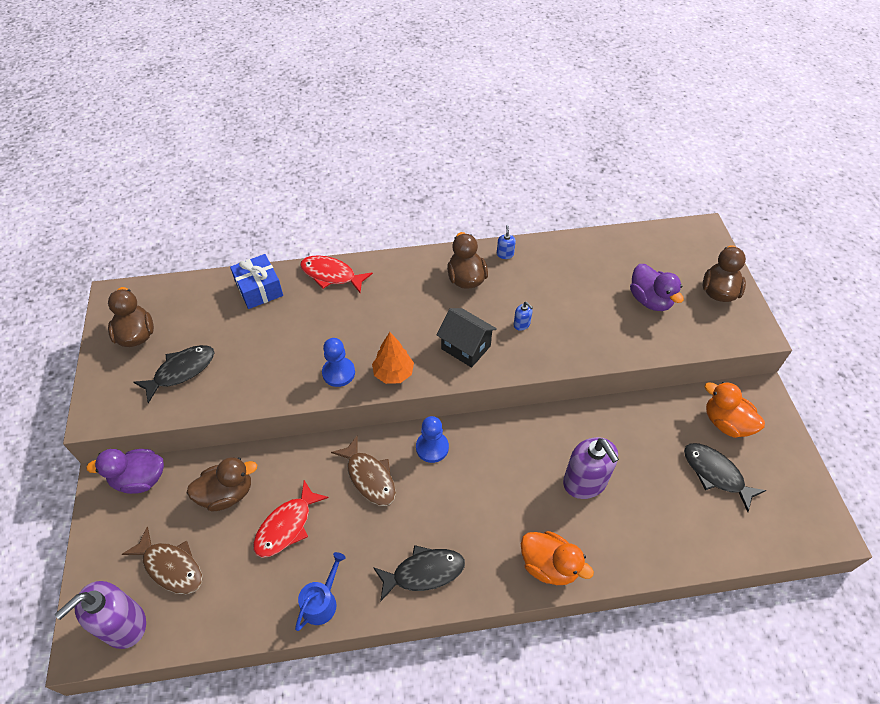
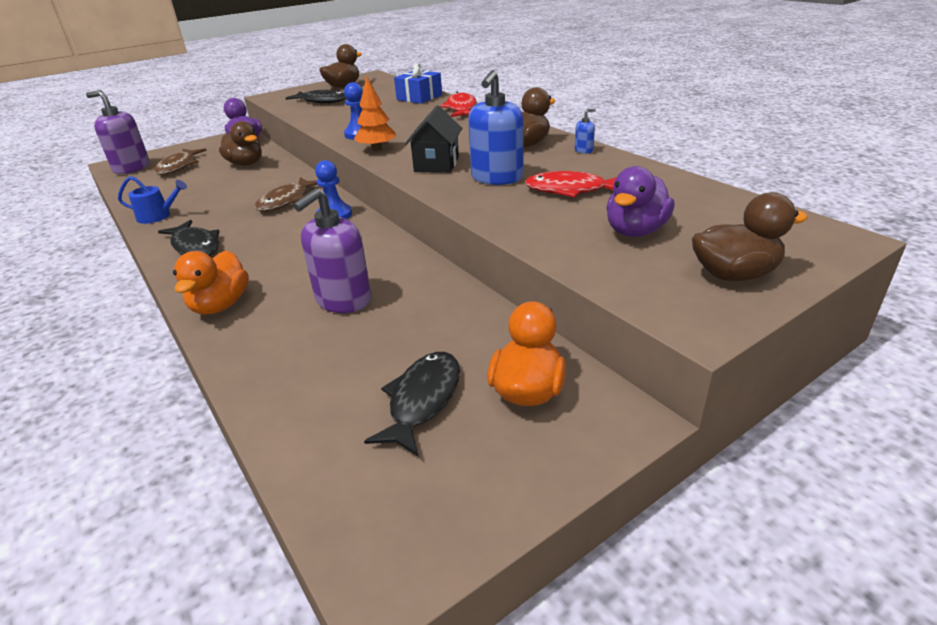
camera: 65 degrees right, 20 degrees down
red fish [253,480,329,558] -> red fish moved to [525,171,617,198]
blue soap dispenser [513,302,533,331] -> blue soap dispenser [468,70,523,185], size x2.31

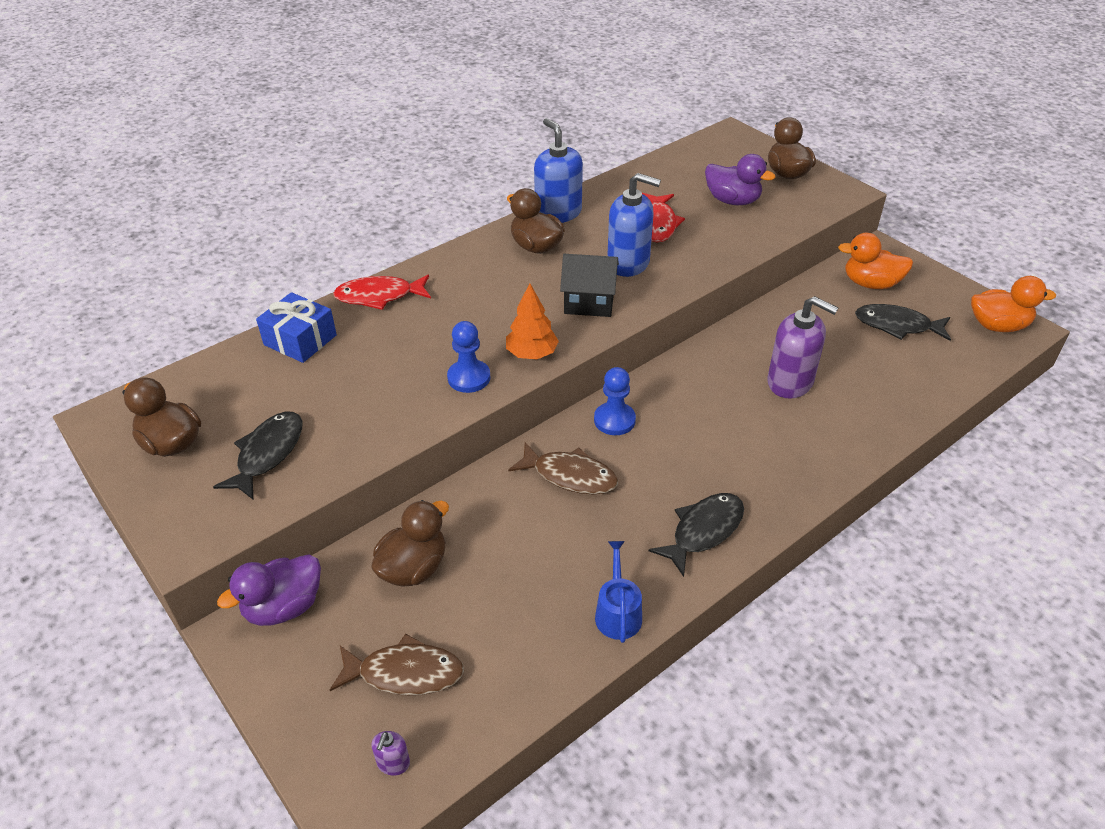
camera: 95 degrees left, 10 degrees up
purple soap dispenser [86,90,150,174] -> purple soap dispenser [372,731,410,776], size x0.43
orange duck [173,250,249,315] -> orange duck moved to [971,276,1056,332]
blue soap dispenser [575,109,596,154] -> blue soap dispenser [534,118,583,223], size x2.31

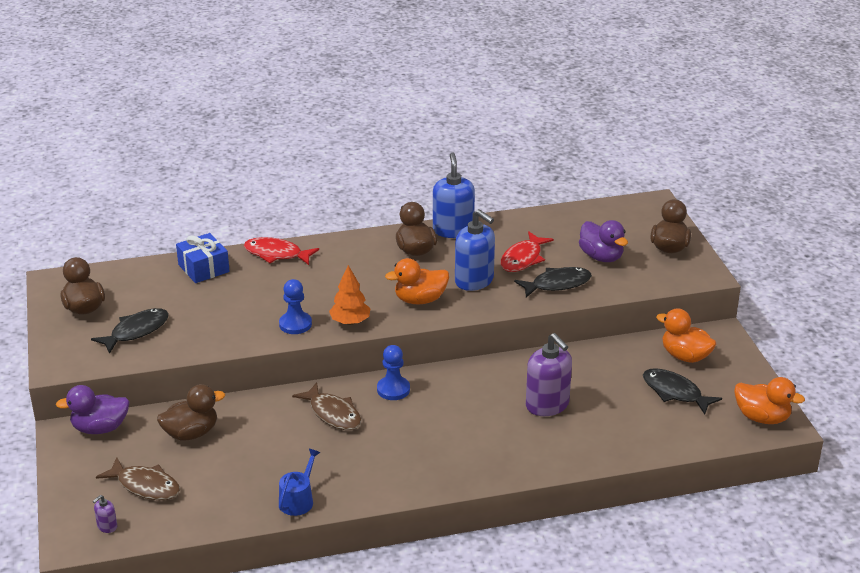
camera: 25 degrees right, 10 degrees down
black house [560,254,619,317] -> orange duck [385,258,449,304]
black fish [649,493,744,577] -> black fish moved to [514,267,592,297]

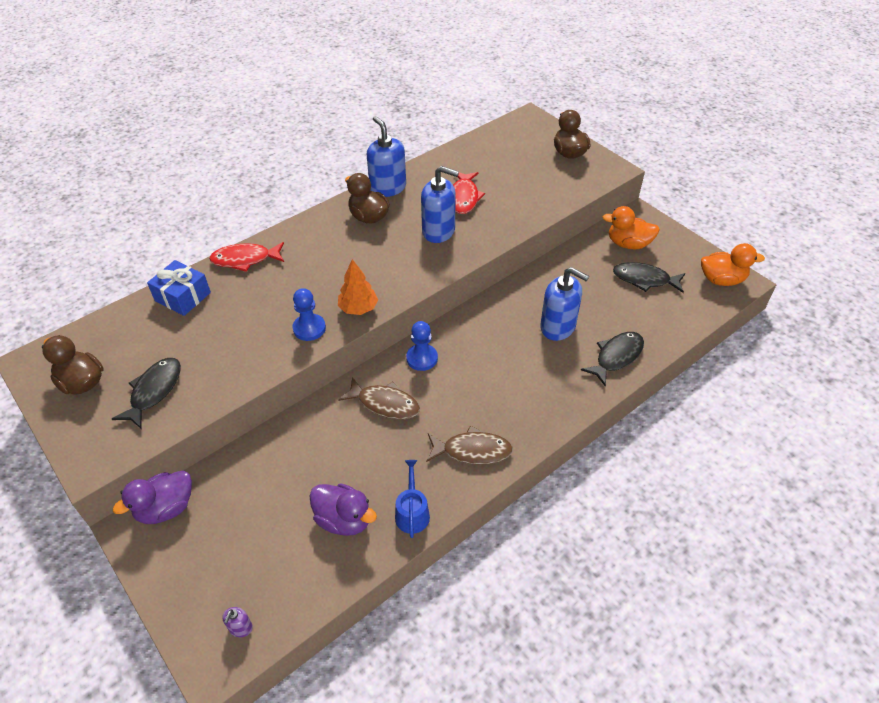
camera: 25 degrees left, 15 degrees up
brown fish [96,458,180,500] -> brown fish moved to [426,426,513,464]
brown duck [157,384,225,441] -> none
orange duck [385,258,449,304] -> none
black fish [514,267,592,297] -> black fish moved to [581,332,644,387]
purple soap dispenser [526,333,572,416] -> blue soap dispenser [540,267,589,341]
purple duck [579,220,628,262] -> purple duck moved to [309,483,377,536]

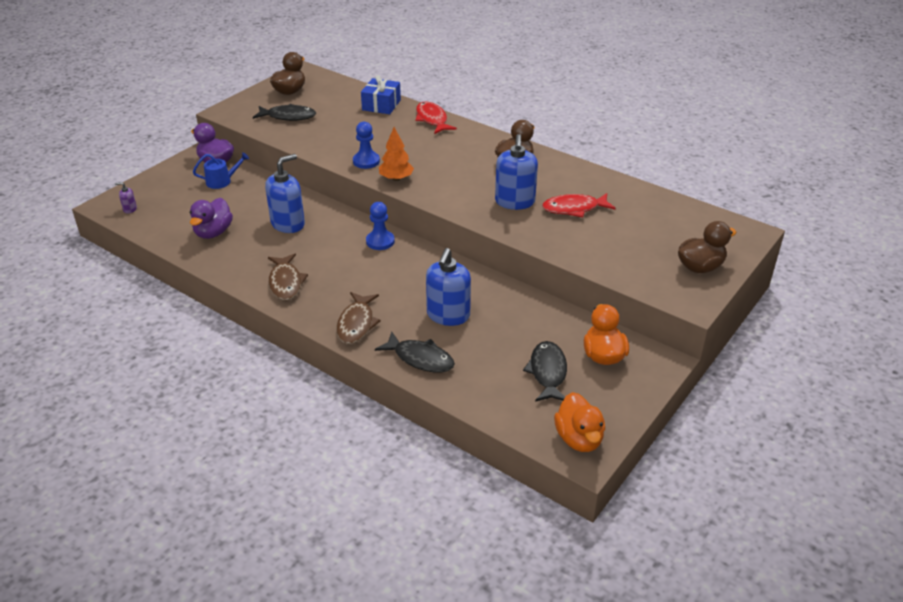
camera: 75 degrees right, 10 degrees down
brown fish [338,377,420,419] -> brown fish moved to [336,292,381,344]
blue soap dispenser [367,116,406,197] -> blue soap dispenser moved to [265,154,305,233]
blue watering can [395,460,430,538] -> blue watering can moved to [193,152,249,189]

